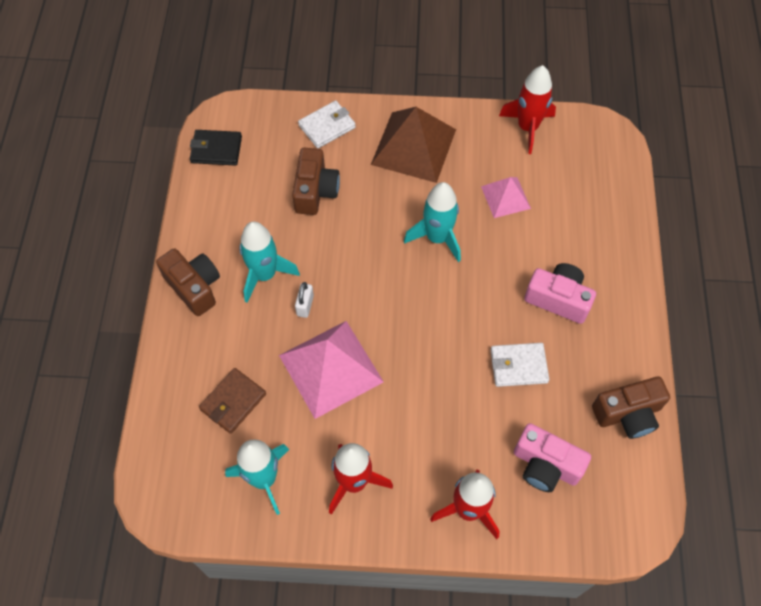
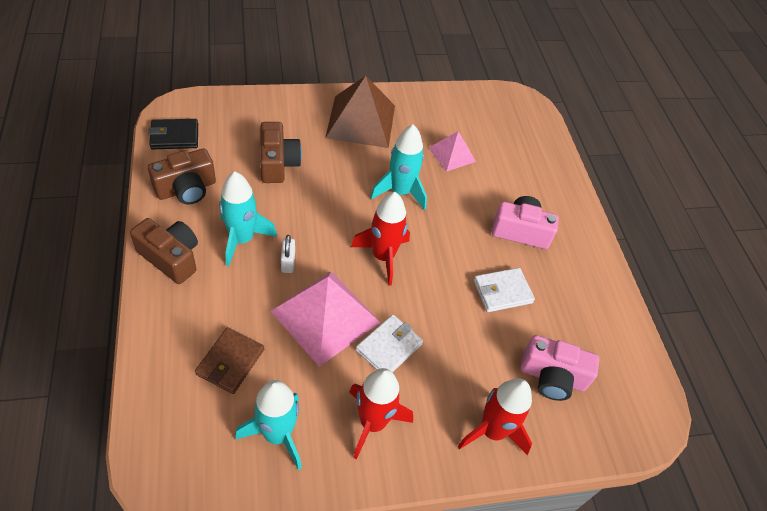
camera: 20 degrees left, 10 degrees down
white wallet [298,101,356,148] -> white wallet moved to [356,315,423,372]
red rocket [499,65,556,154] -> red rocket moved to [351,192,410,286]
brown camera [592,376,670,439] -> brown camera moved to [148,149,216,205]

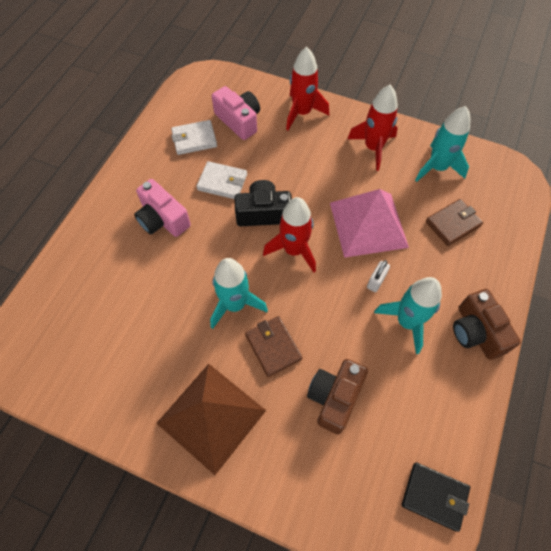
camera: 140 degrees left, 10 degrees up
brown camera [148,149,216,205] -> none
white wallet [356,315,423,372] -> white wallet moved to [171,120,217,155]
pink pyramid [429,131,476,172] -> none
none -> black camera [235,180,292,226]
none -> brown wallet [245,316,303,377]

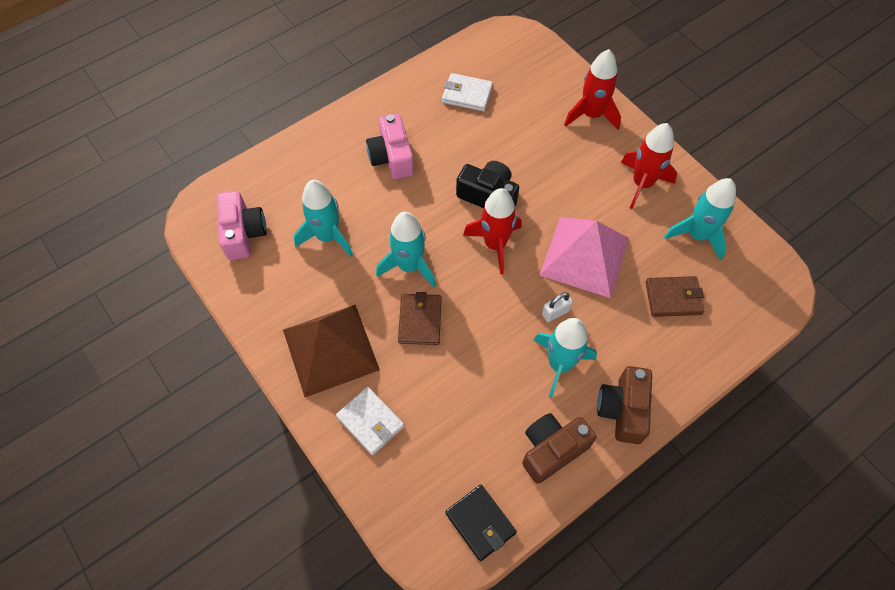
camera: 30 degrees right, 0 degrees up
white wallet [197,161,247,199] -> white wallet moved to [336,387,404,455]
pink camera [212,86,260,140] -> pink camera moved to [216,191,267,260]
brown camera [307,359,368,434] -> brown camera moved to [522,413,596,484]
none -> turquoise rocket [294,180,353,257]

